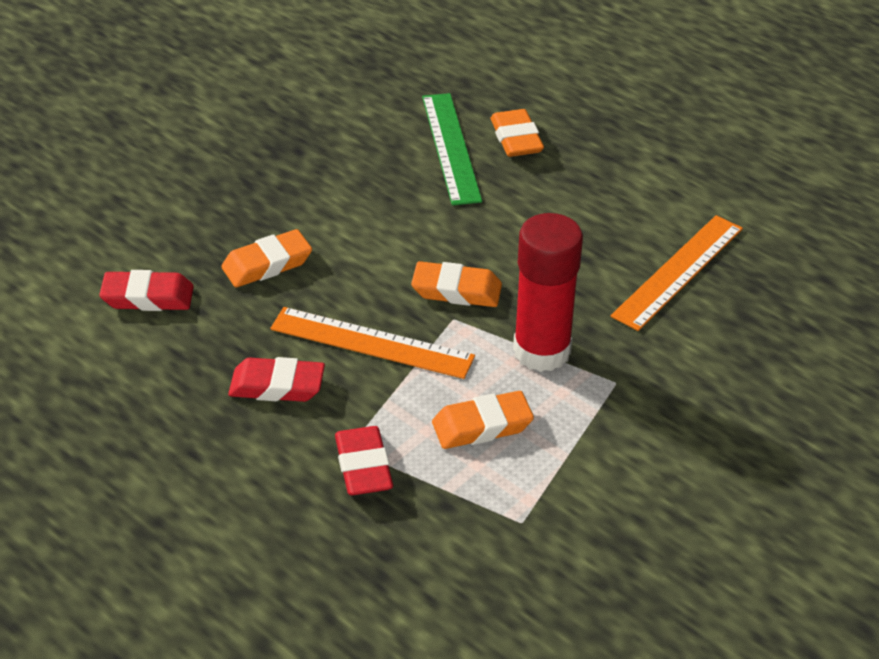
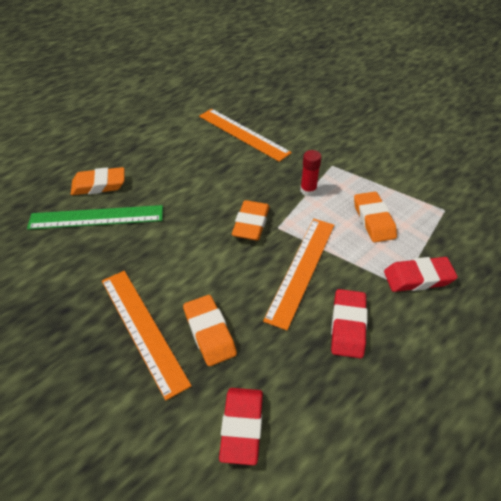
camera: 85 degrees left, 5 degrees up
red glue stick [513,213,583,372] -> red glue stick [300,150,322,196], size x0.47
none -> orange ruler [102,271,191,401]

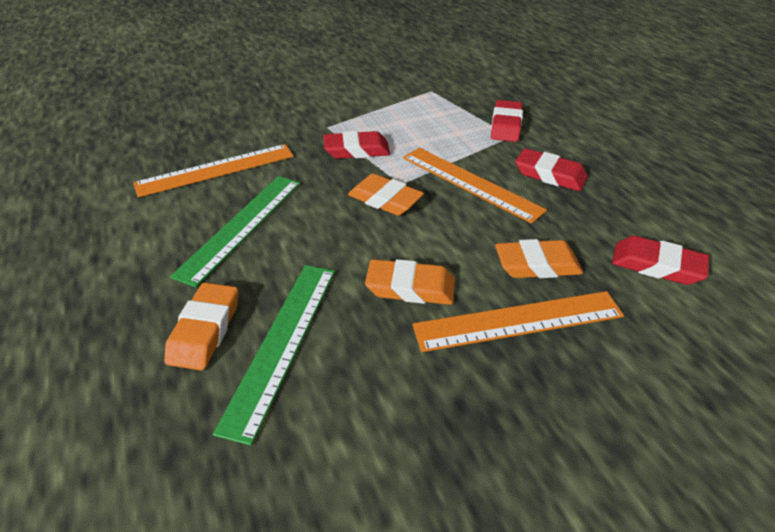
camera: 70 degrees left, 5 degrees down
red glue stick [300,150,322,196] -> red eraser [324,131,390,159]
orange eraser [354,192,397,242] -> orange eraser moved to [365,259,455,305]
none -> green ruler [170,176,301,287]

